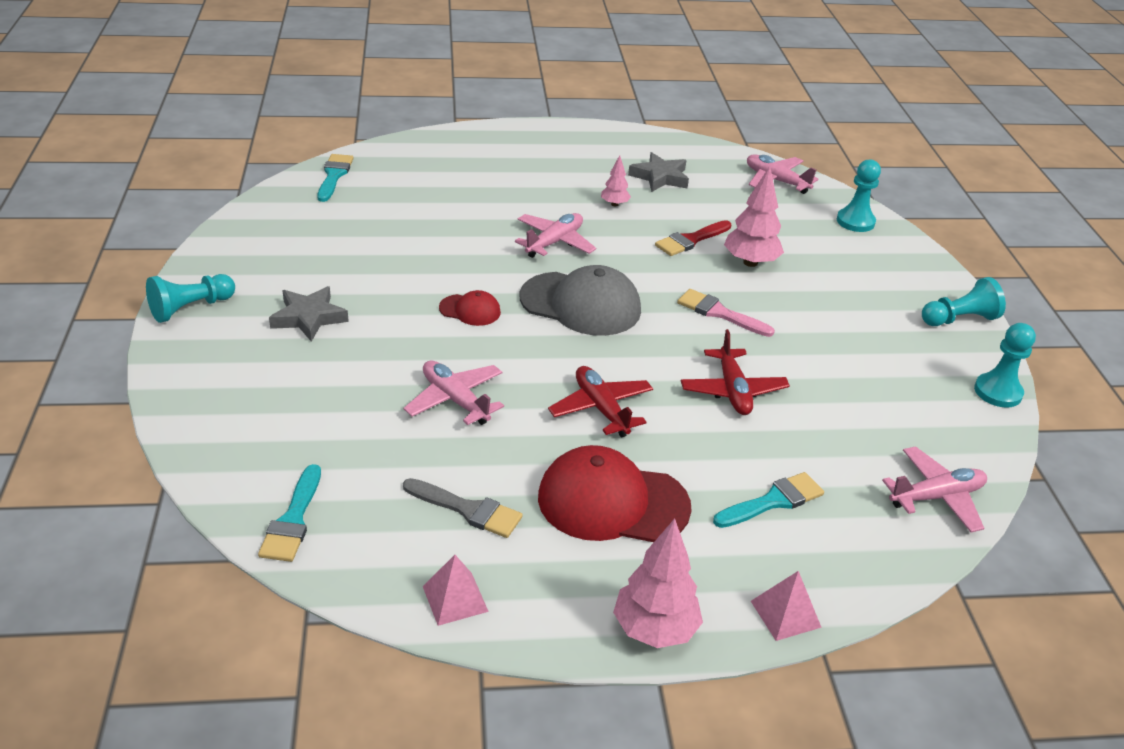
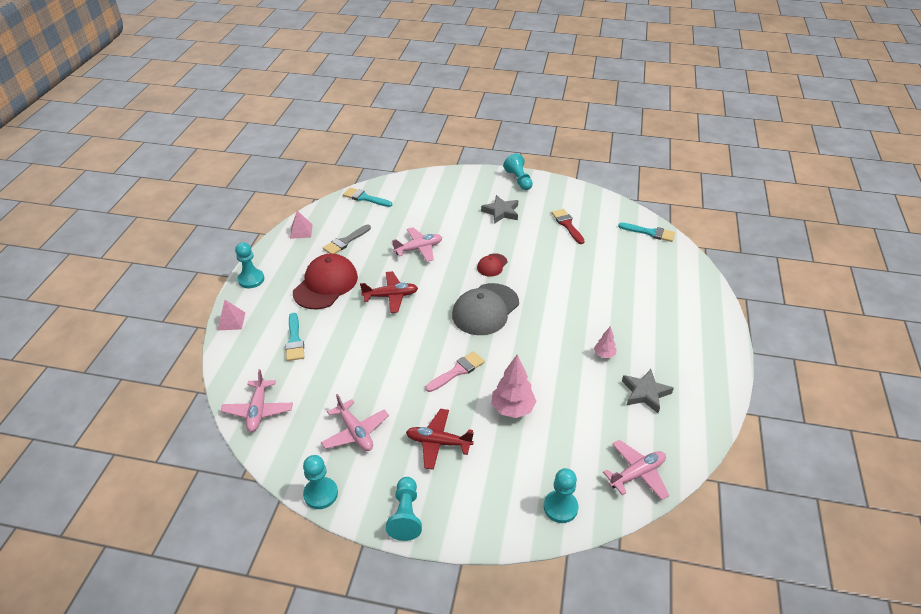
camera: 110 degrees right, 5 degrees up
pink plane [515,213,596,258] -> pink plane moved to [321,394,389,451]
pink tree [613,518,703,648] -> turquoise pawn [235,242,264,288]
red brush [655,220,731,256] -> red brush moved to [552,209,585,244]
red plane [681,329,790,415] -> red plane moved to [406,409,474,470]

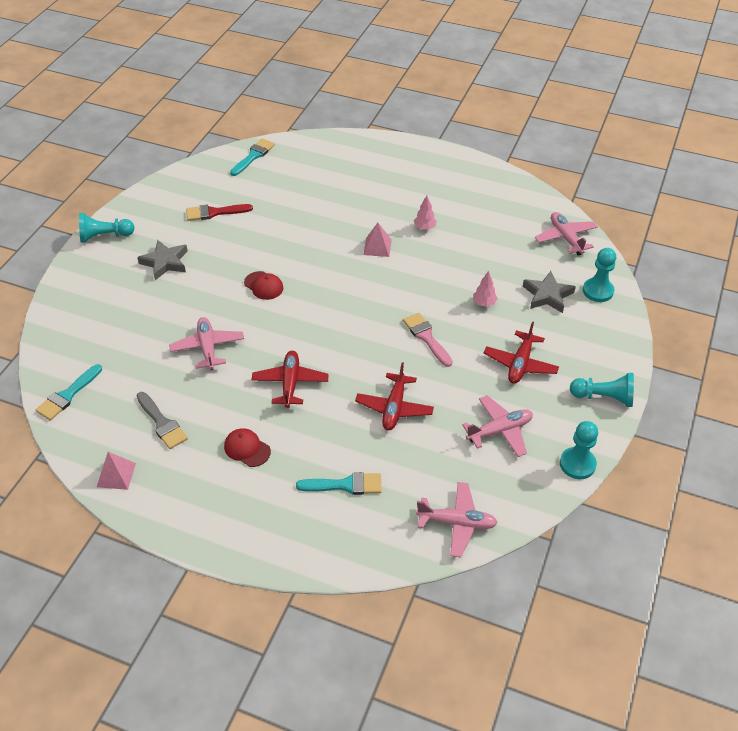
camera: 80 degrees left, 5 degrees up
pink pyramid [217,300,245,331] -> pink pyramid moved to [363,223,392,257]
turquoise pawn [235,242,264,288] -> none
red cap [293,254,358,309] -> red cap [224,428,271,467], size x0.50
grey cap [452,283,519,335] -> none
pink tree [491,355,537,418] -> pink tree [473,271,498,307], size x0.54
grey star [622,369,674,413] -> grey star moved to [523,271,576,313]
none -> red plane [355,362,434,430]

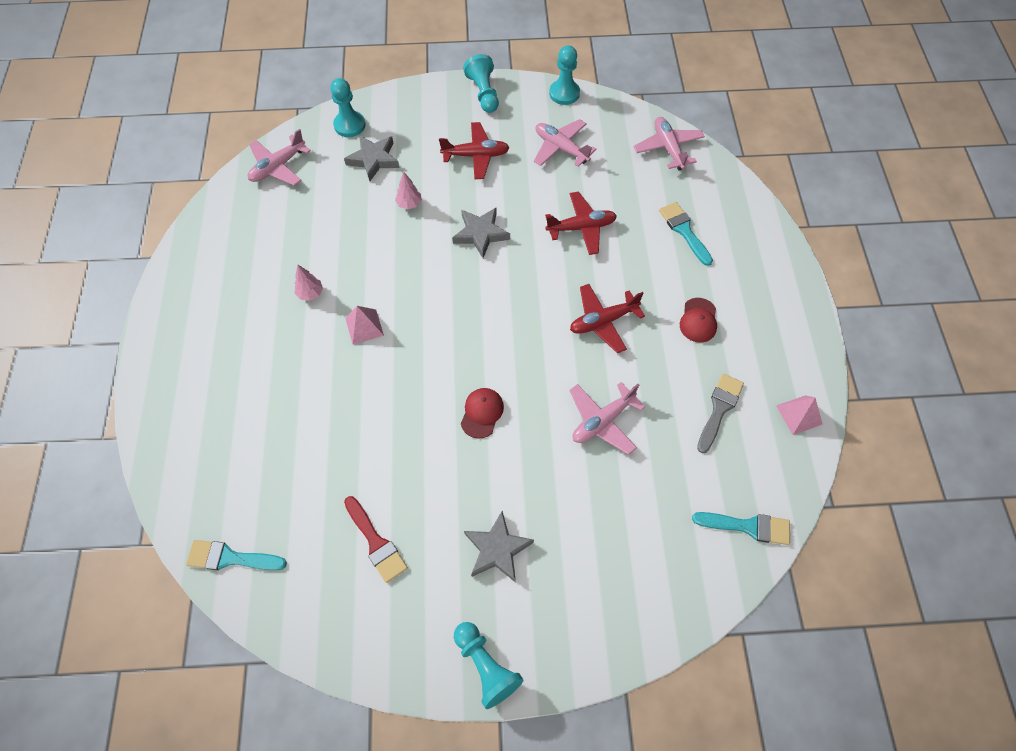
camera: 115 degrees left, 15 degrees up
pink brush [403,313,453,367] -> grey star [452,208,510,258]

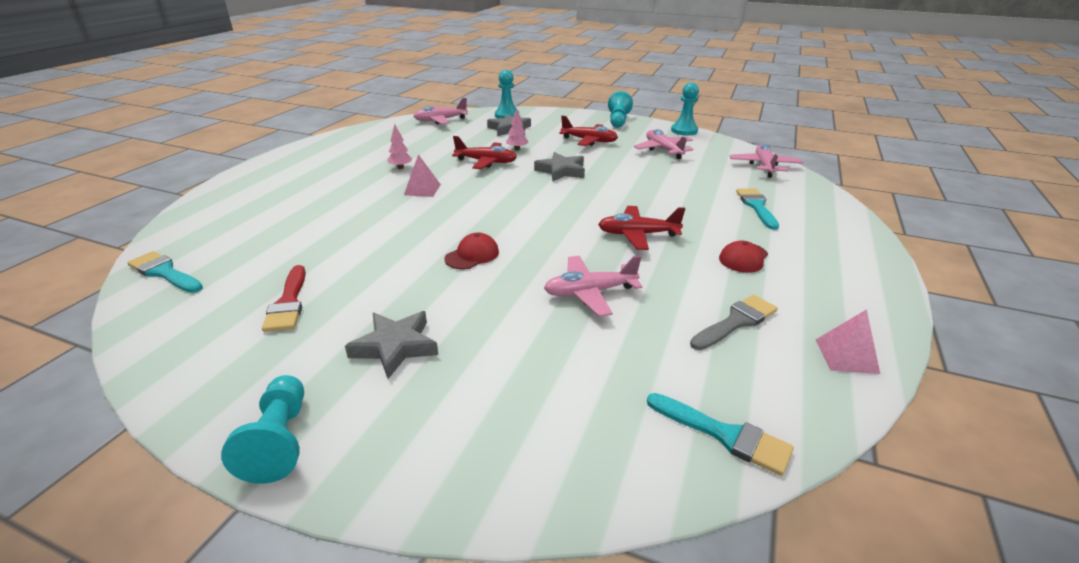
camera: 25 degrees right, 30 degrees down
red plane [545,192,617,255] -> red plane moved to [452,136,517,169]

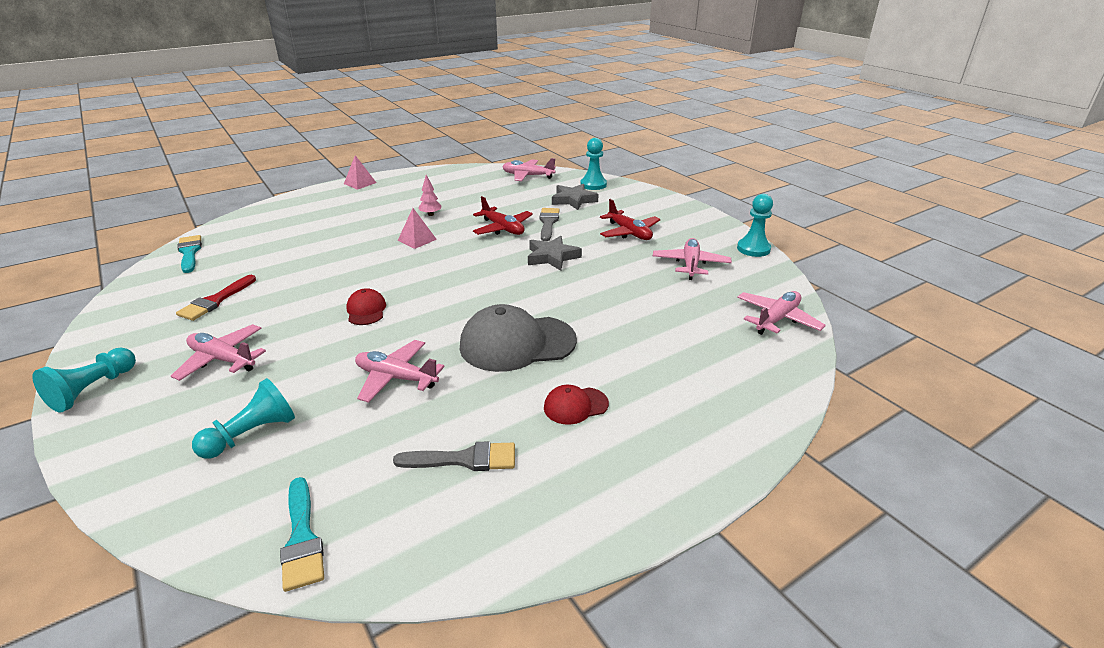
camera: 35 degrees right, 0 degrees up
grey star [345,311,438,379] -> pink plane [171,324,266,381]
red cap [445,232,499,270] -> red cap turned 90 degrees counterclockwise [346,288,386,325]
pink tree [506,108,529,150] -> grey brush [540,208,560,241]
red plane [598,206,685,250] -> grey cap [460,304,577,372]
turquoise pawn [608,91,633,128] -> turquoise pawn moved to [192,378,295,459]
turquoise brush [736,189,779,230] -> none
pink pyramid [816,309,880,374] -> pink pyramid moved to [344,155,376,190]

